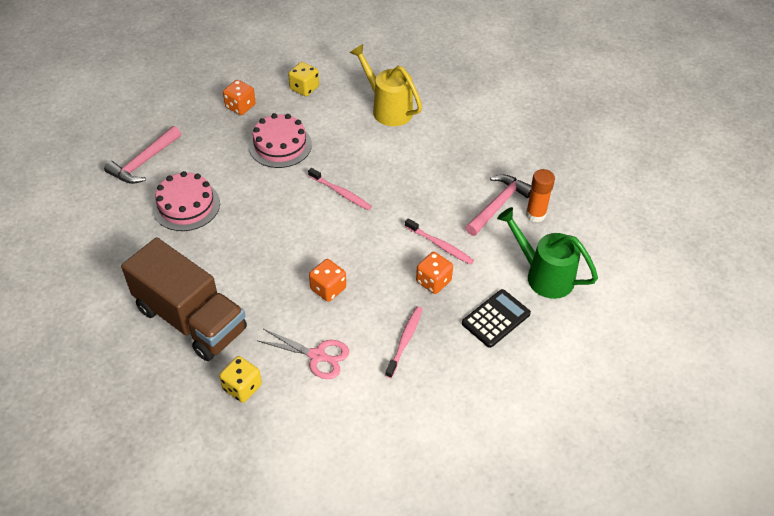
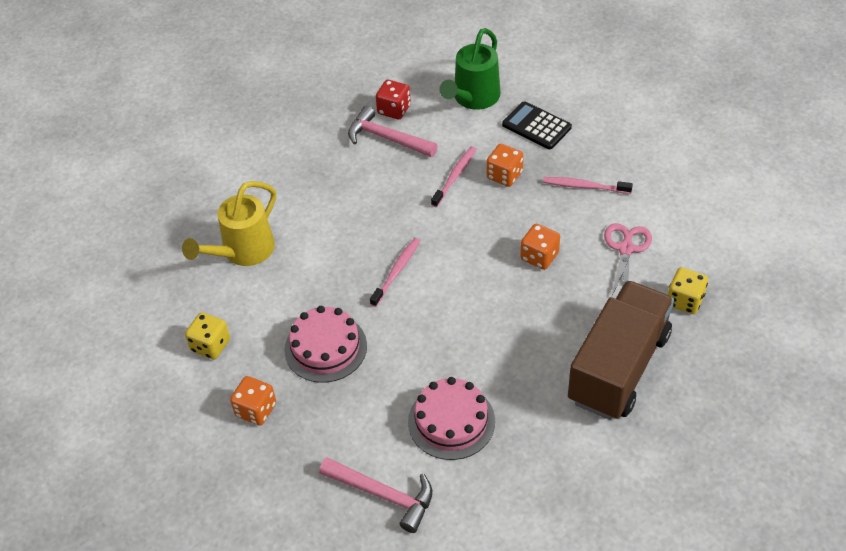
camera: 95 degrees left, 0 degrees up
orange glue stick [526,169,555,222] -> red dice [376,80,411,119]

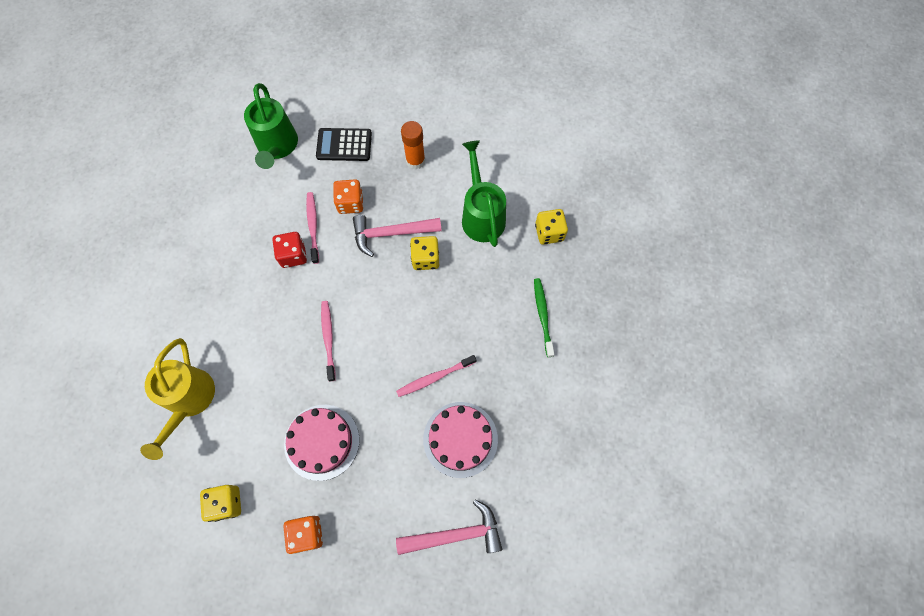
camera: 40 degrees left, 20 degrees up
pink hammer [348,106,438,157] -> pink hammer moved to [353,215,442,257]
red dice [376,80,411,119] -> red dice moved to [272,232,307,268]
orange dice [520,224,560,270] -> yellow dice [410,236,439,270]
pink toothbrush [543,177,633,194] -> pink toothbrush moved to [396,355,476,397]
brown truck [568,280,674,420] -> green toothbrush [534,278,554,357]
pink scissors [604,223,652,296] -> green watering can [462,140,506,247]
none -> orange glue stick [401,121,425,169]

